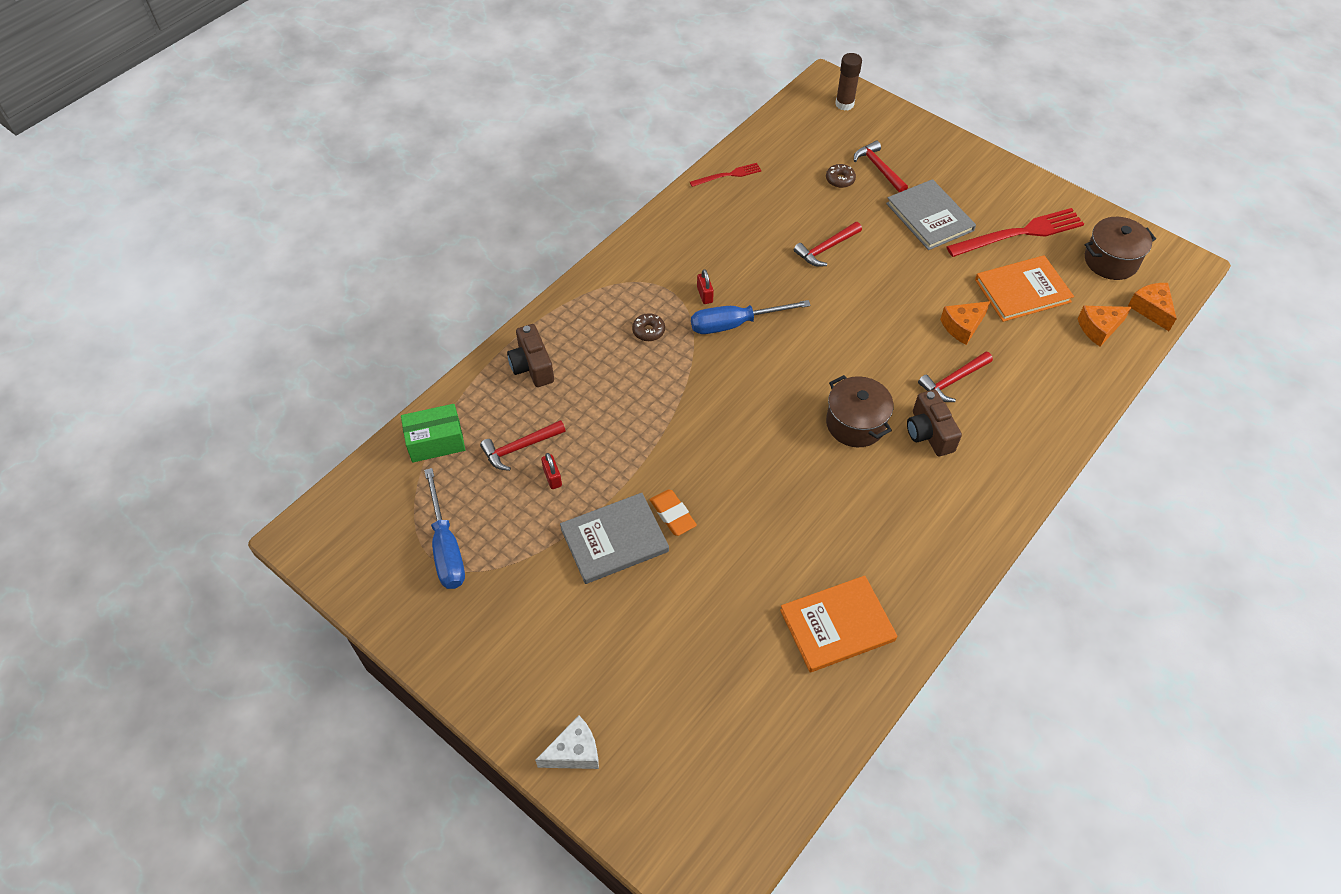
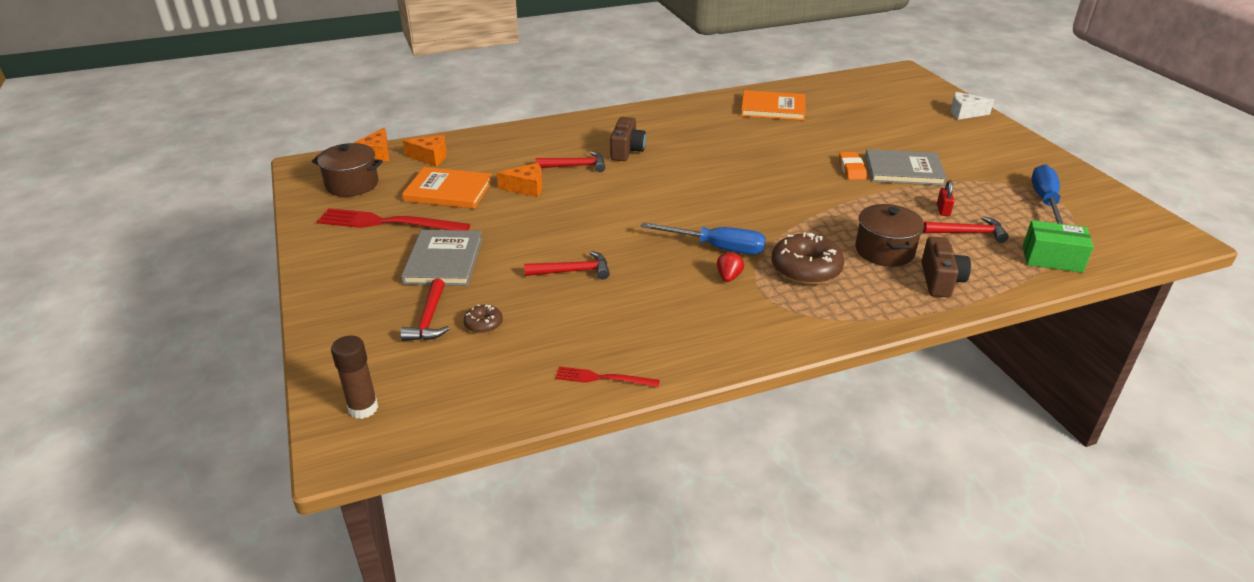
camera: 150 degrees left, 20 degrees down
brown donut [632,313,665,341] -> brown donut [772,233,844,285], size x2.01
red padlock [697,269,714,304] -> red strawberry [717,251,744,282]
brown pot [826,375,894,447] -> brown pot moved to [855,204,924,267]

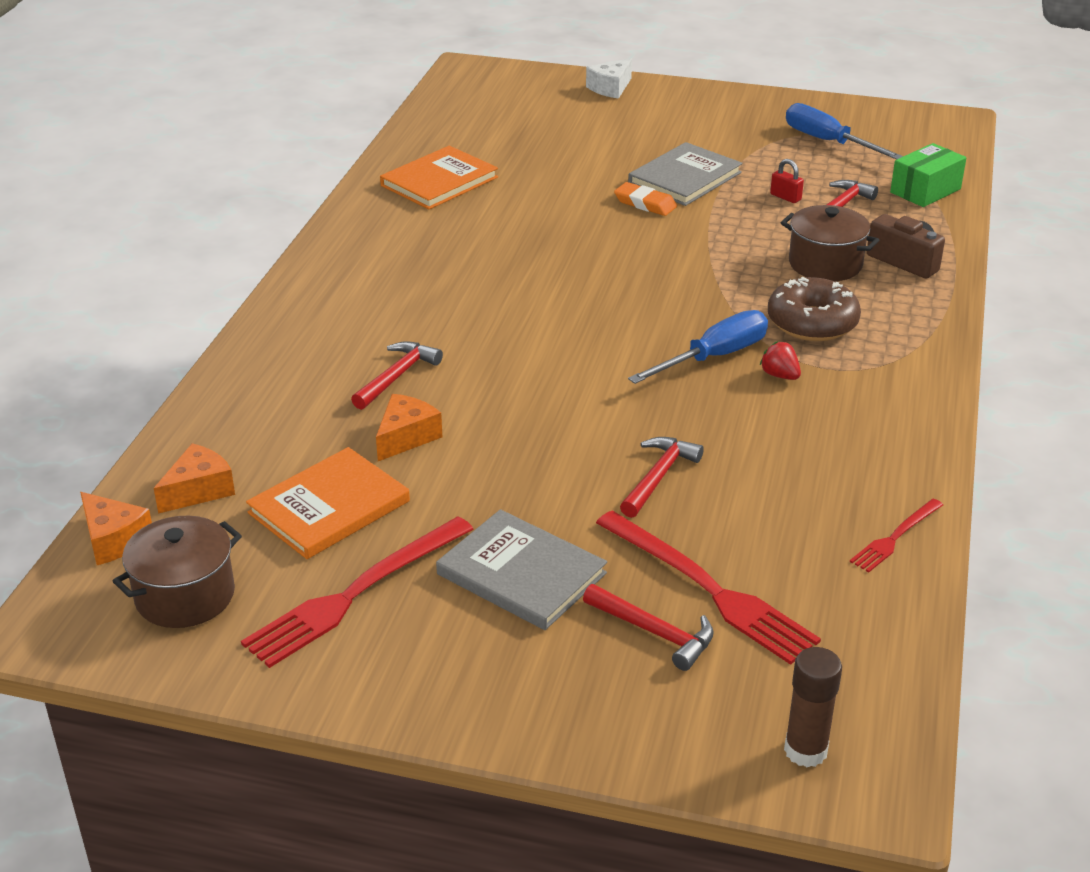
camera: 55 degrees left, 0 degrees up
brown donut [464,304,503,334] -> red fork [596,510,821,665]
brown camera [610,117,646,161] -> none

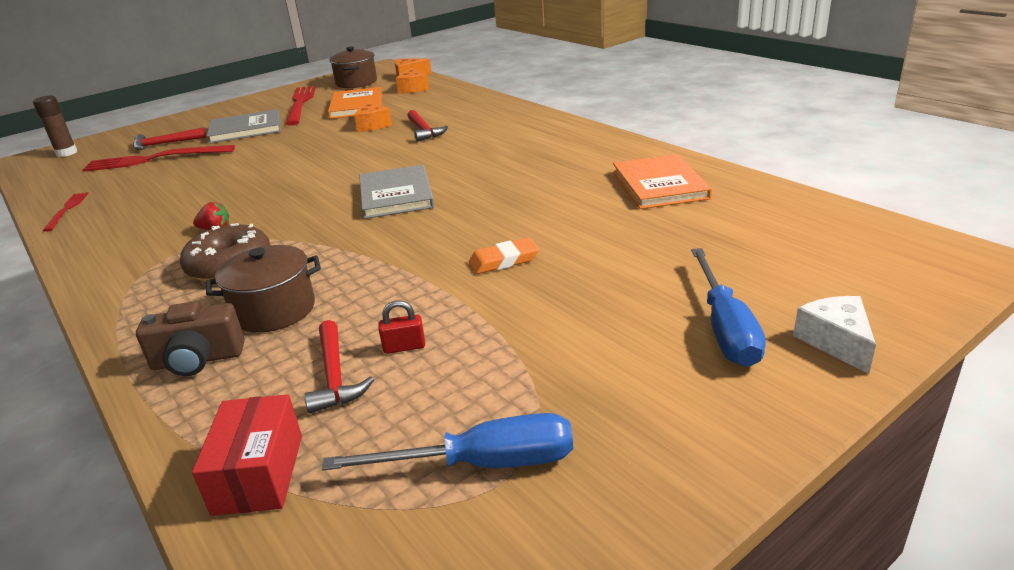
camera: 130 degrees right, 5 degrees down
red hammer [620,437,704,518] -> none
grey book [628,142,742,206] -> grey book moved to [359,165,435,219]
blue screwdriver [628,310,768,384] -> blue screwdriver moved to [691,248,766,367]
green box [890,143,966,207] -> red box [192,394,302,516]

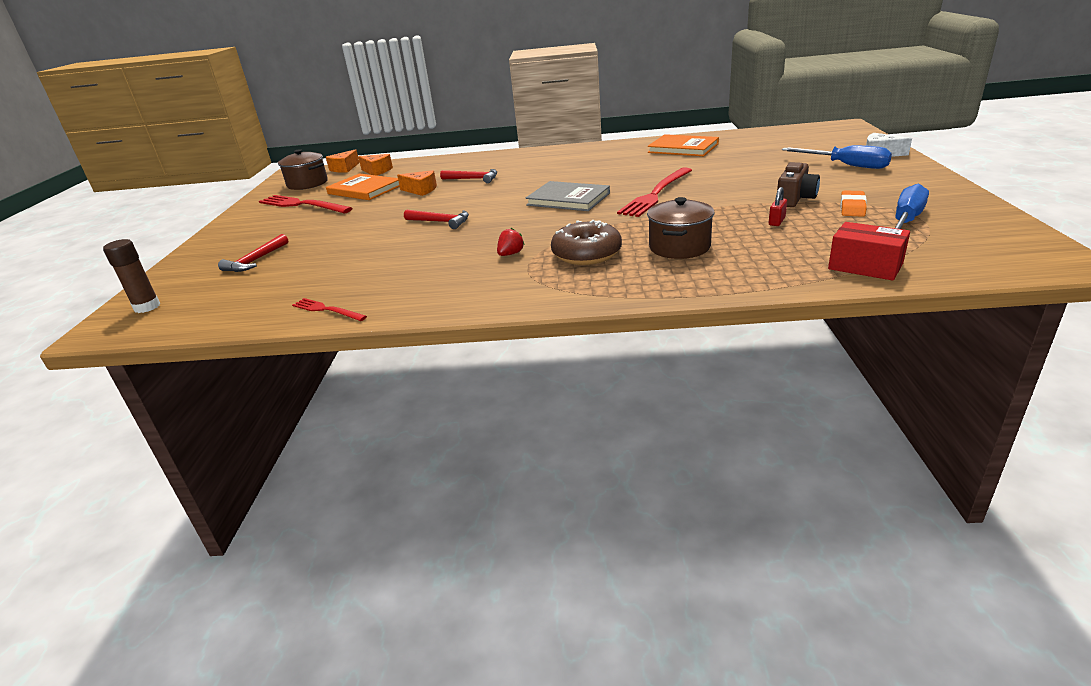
camera: 50 degrees left, 0 degrees up
red fork [82,145,235,172] -> red fork moved to [617,167,692,217]
brown camera [136,301,245,376] -> brown camera moved to [777,162,820,207]
grey book [207,109,281,144] -> none
red hammer [304,320,374,413] -> red hammer moved to [404,210,469,229]
orange eraser [469,238,539,274] -> orange eraser moved to [840,190,867,217]

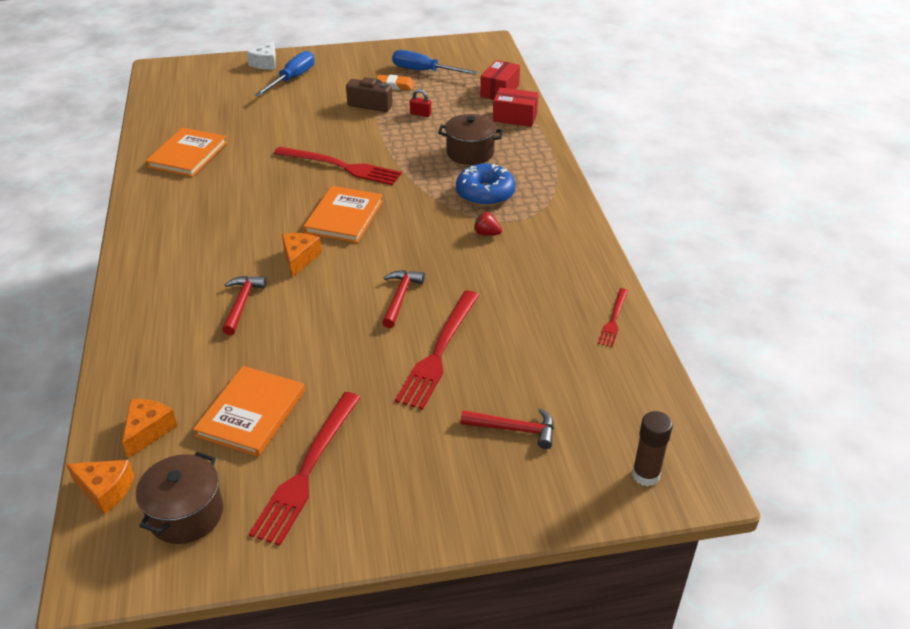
camera: 105 degrees left, 10 degrees up
orange cheese [397,170,437,196] -> orange cheese moved to [282,233,322,277]
grey book [526,181,610,211] -> orange book [303,186,383,243]
brown donut [551,220,622,265] -> blue donut [456,164,516,206]
none -> red fork [395,291,479,410]
none -> red box [493,87,539,127]

